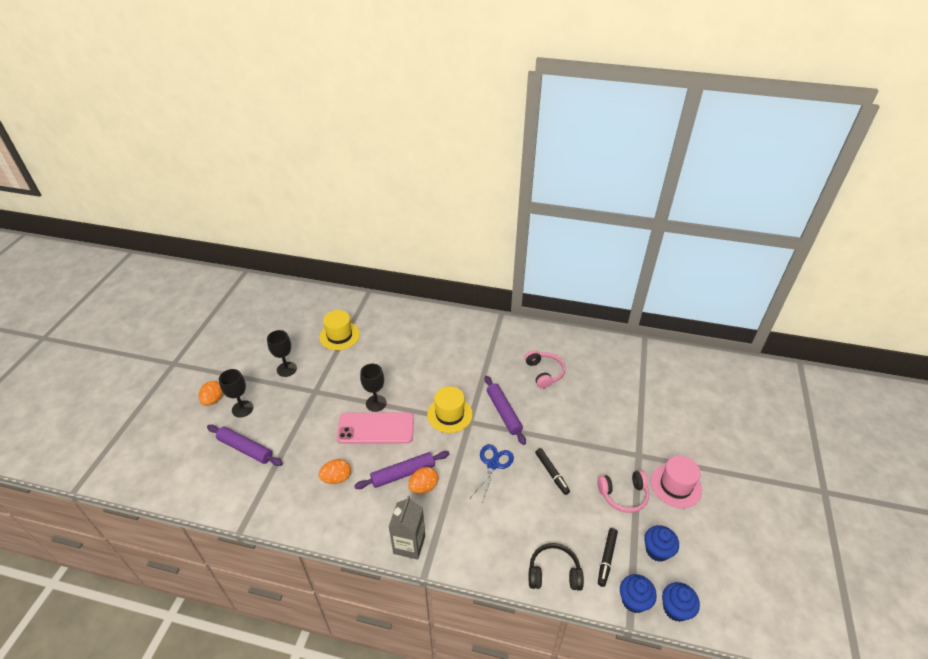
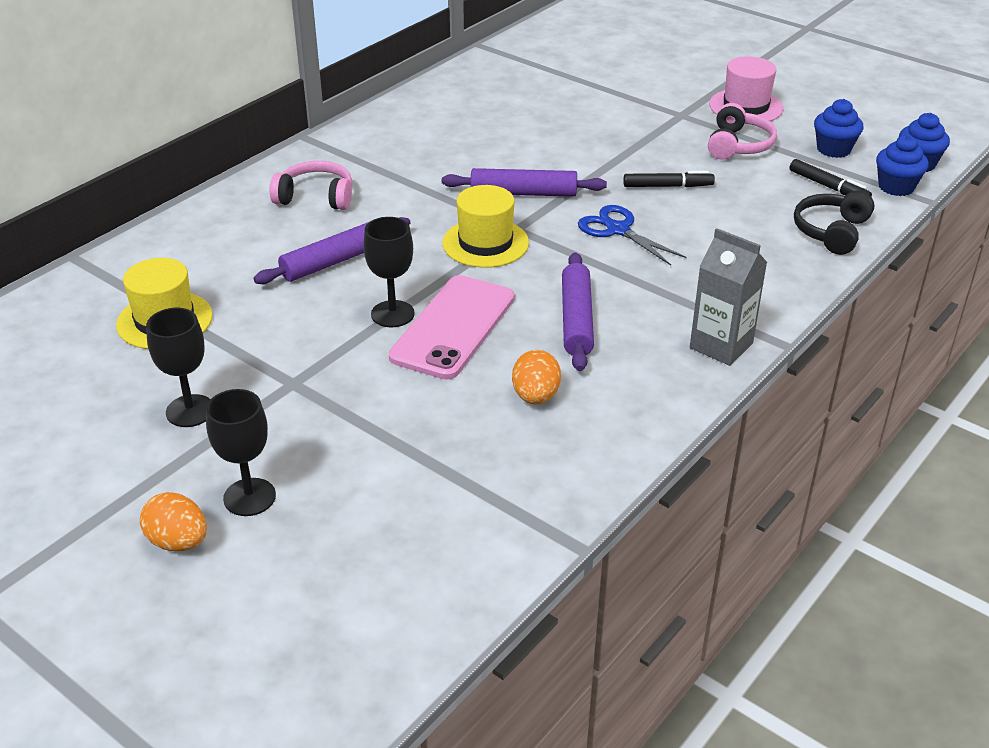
camera: 65 degrees left, 5 degrees down
purple rolling pin [207,425,283,466] -> purple rolling pin moved to [254,217,411,284]
orange egg [408,467,438,494] -> none
pink headphones [525,350,565,389] -> pink headphones moved to [270,161,352,210]

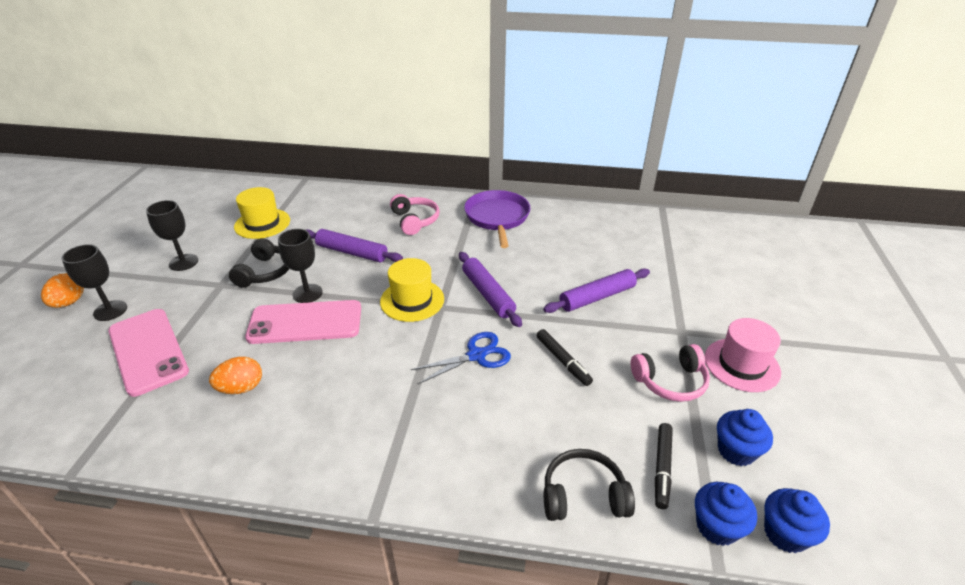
camera: 60 degrees right, 0 degrees up
purple rolling pin [562,253,594,371] -> purple rolling pin moved to [543,268,650,313]
blue scissors [578,205,687,265] -> blue scissors turned 45 degrees clockwise [411,332,511,384]
grey carton [690,228,767,366] -> none
none -> pink phone [108,309,189,397]
none -> black headphones [229,238,289,288]
none -> purple pan [464,190,530,248]

